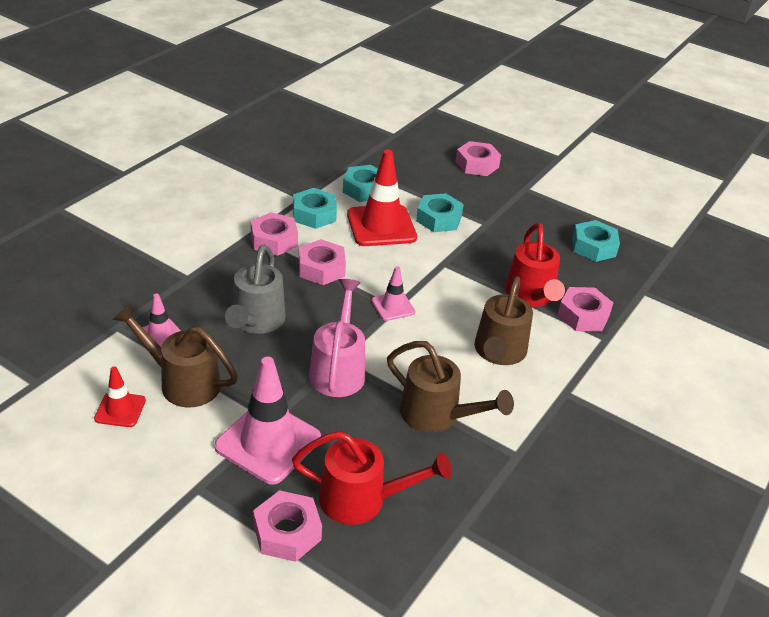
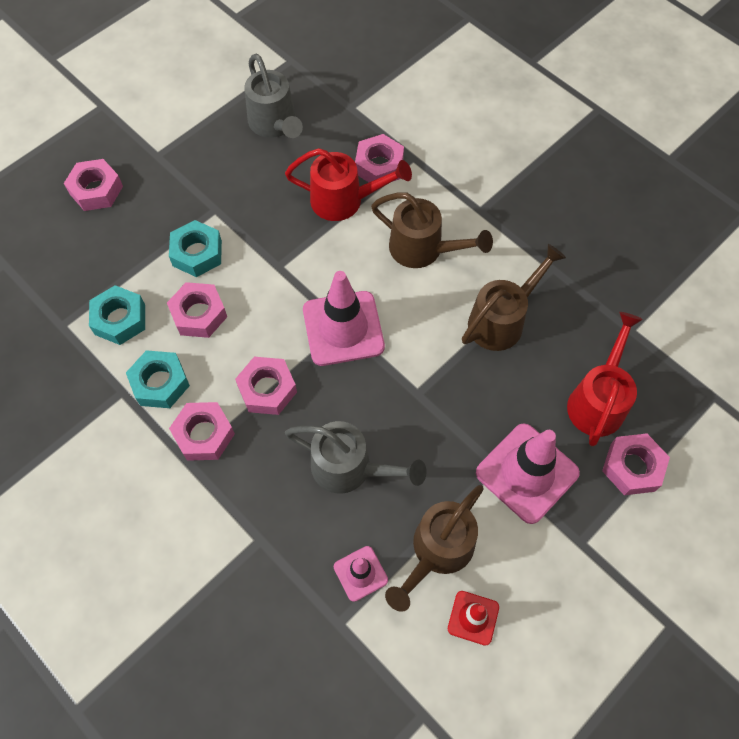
camera: 75 degrees left, 25 degrees up
pink watering can [309,279,365,397] -> none
red traffic cone [347,150,417,246] -> pink nut [167,282,227,338]
pink traffic cone [372,266,415,321] -> pink traffic cone [303,271,385,366], size x1.92
turquoise nut [572,220,620,262] -> grey watering can [244,54,303,138]

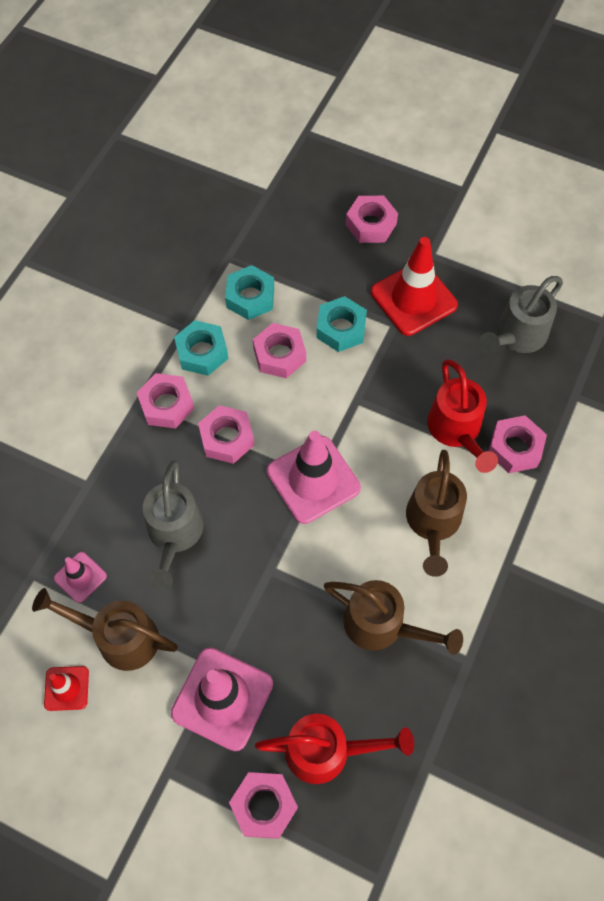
camera: 70 degrees right, 0 degrees up
none -> red traffic cone [371,237,458,336]

